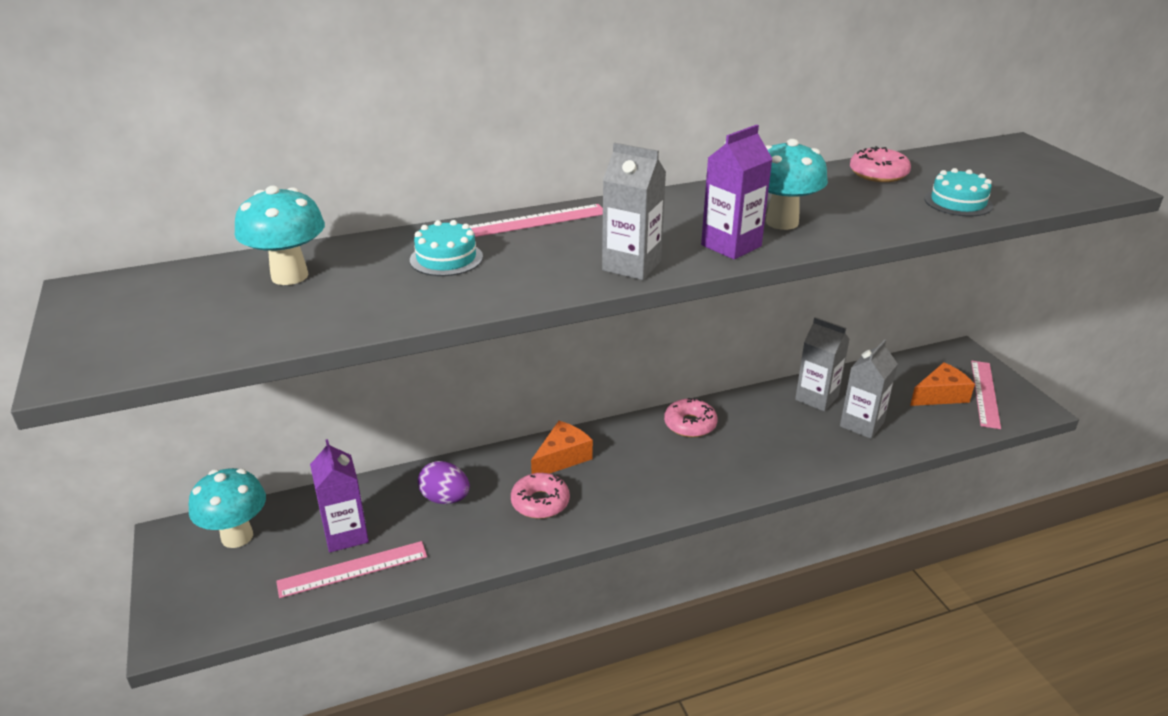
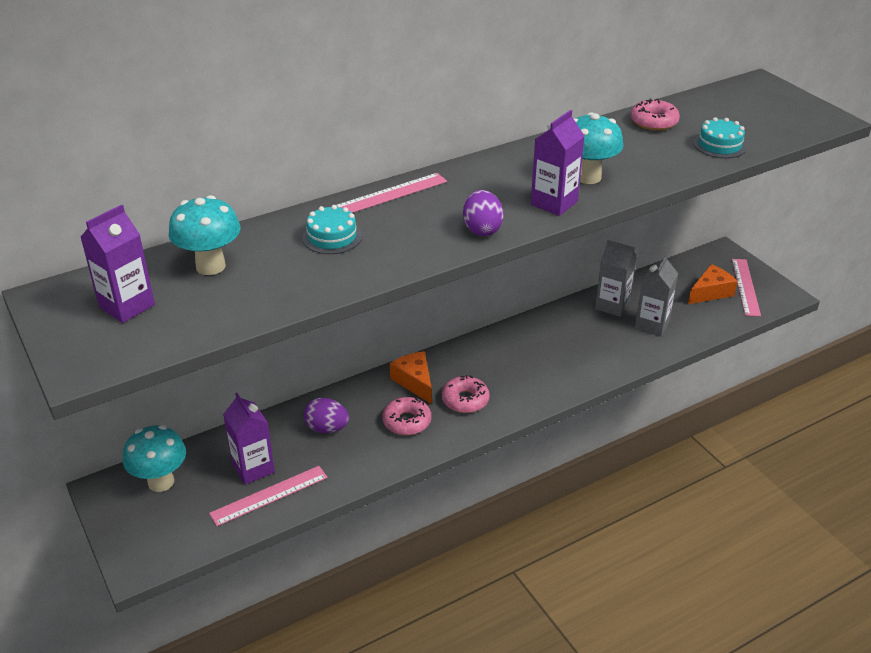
camera: 10 degrees left, 5 degrees up
orange cheese [531,421,593,474] -> orange cheese turned 60 degrees counterclockwise [390,351,432,404]
grey carton [602,142,666,280] -> purple egg [463,190,504,236]
pink donut [664,398,717,437] -> pink donut moved to [442,375,490,413]
none -> purple carton [80,205,155,323]

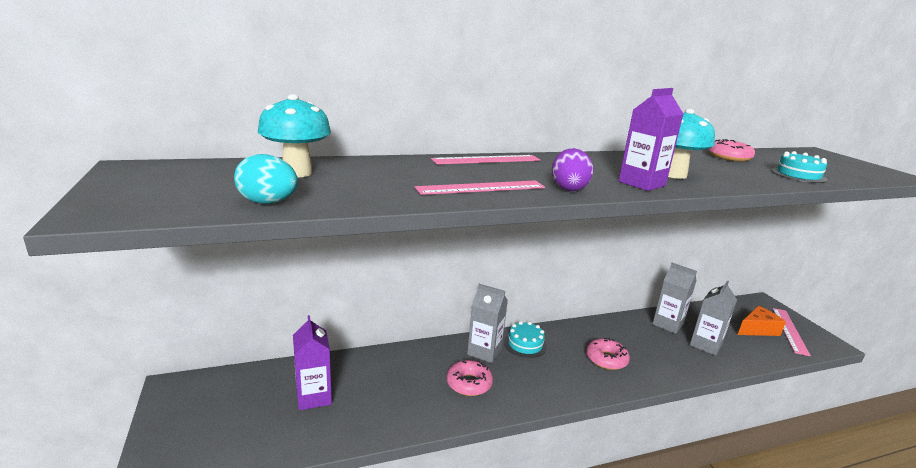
camera: 10 degrees right, 15 degrees down
purple carton [80,205,155,323] -> none
turquoise mushroom [123,425,186,492] -> none
pink ruler [209,466,328,526] -> pink ruler moved to [415,180,545,195]
turquoise cake [302,205,362,254] -> turquoise cake moved to [504,321,547,358]
purple egg [304,398,349,433] -> none
orange cheese [390,351,432,404] -> grey carton [467,284,508,363]
pink donut [442,375,490,413] -> pink donut moved to [586,338,630,370]
none -> turquoise egg [234,154,298,204]

